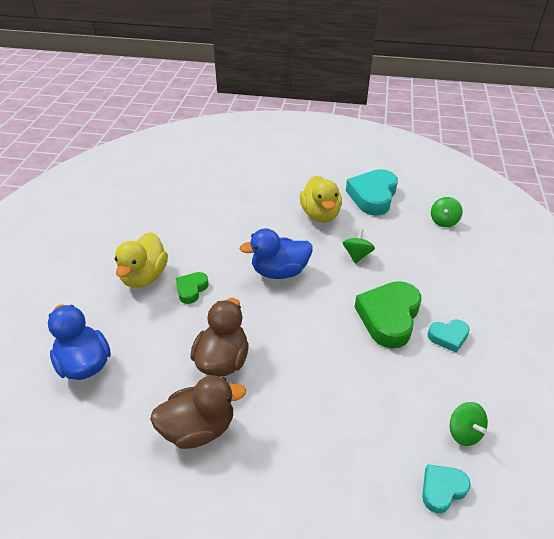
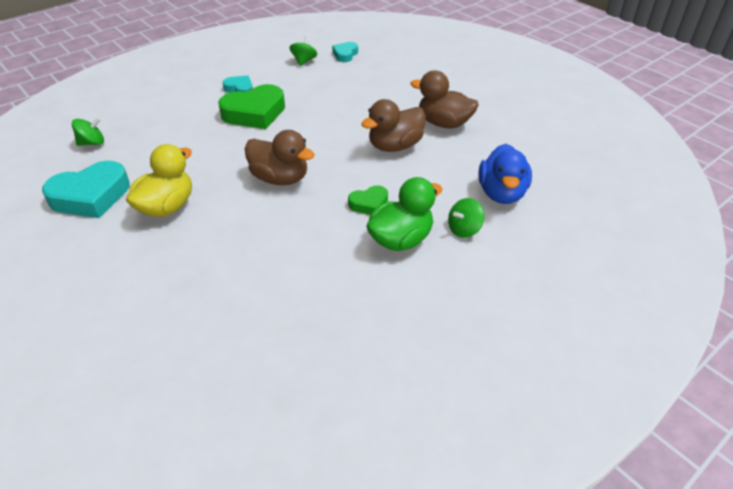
camera: 140 degrees left, 0 degrees up
yellow duck [115,232,168,288] -> green duck [366,177,443,251]
blue duck [240,228,313,279] -> brown duck [245,130,315,185]
green spinning top [343,229,375,264] -> green spinning top moved to [448,198,484,238]
turquoise heart [422,464,471,513] -> turquoise heart turned 105 degrees clockwise [332,42,358,62]

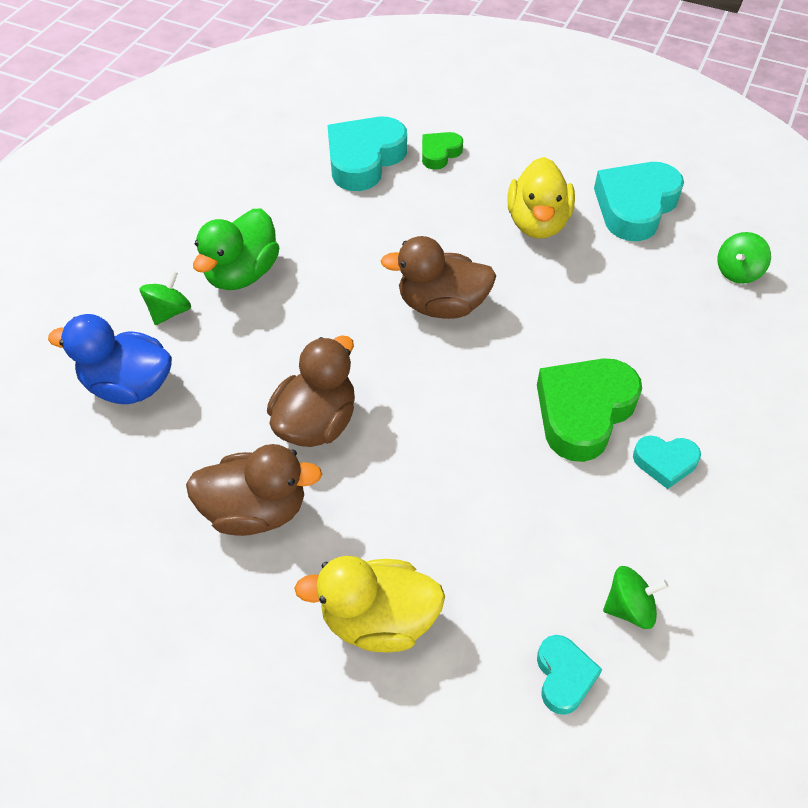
camera: 155 degrees right, 10 degrees up
green spinning top [290,36,317,66] -> green spinning top turned 90 degrees counterclockwise [603,566,669,629]
green heart [348,185,388,215] -> green heart moved to [422,132,463,170]
blue duck [479,144,532,204] -> blue duck turned 60 degrees counterclockwise [48,314,172,404]
none -> yellow duck [294,556,445,653]
none -> turquoise heart [327,117,407,191]

